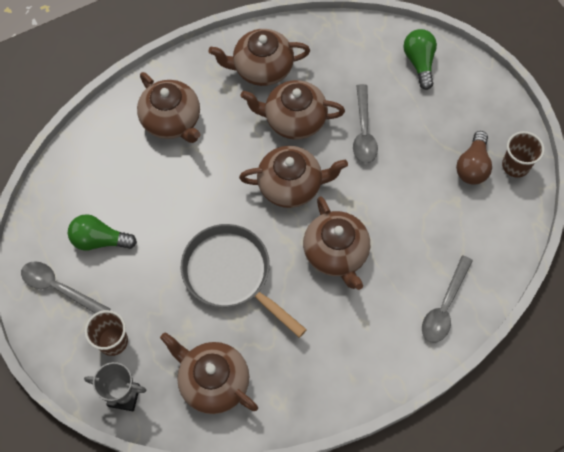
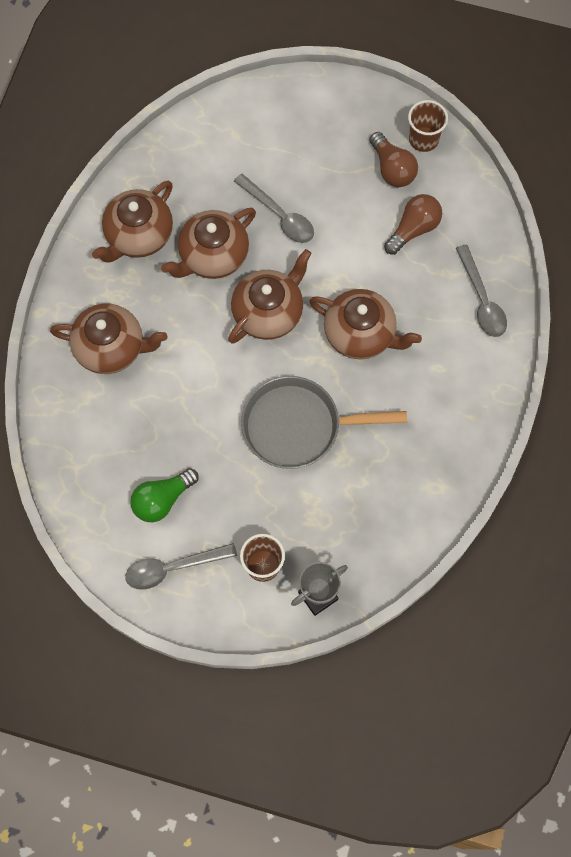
camera: 45 degrees left, 5 degrees up
brown teapot [160,332,258,414] -> none
green light bulb [403,29,437,90] -> none
none -> brown light bulb [384,194,442,255]

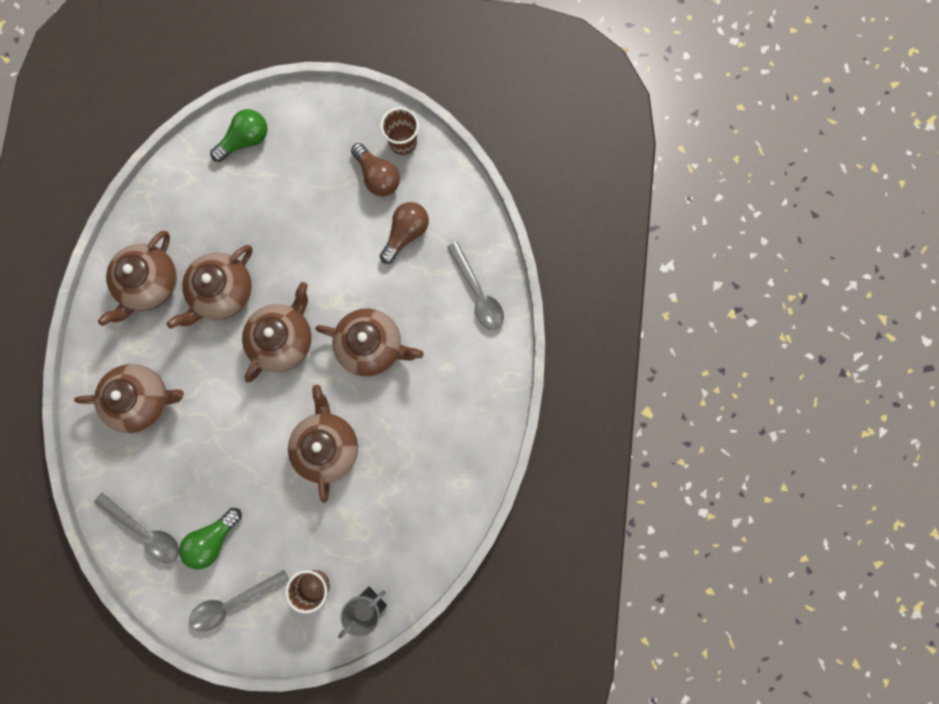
camera: 10 degrees left, 10 degrees up
grey spoon [234,174,314,243] -> grey spoon moved to [94,493,179,563]
grey pan [241,376,407,469] -> brown teapot [288,385,358,503]
none -> green light bulb [210,109,268,162]

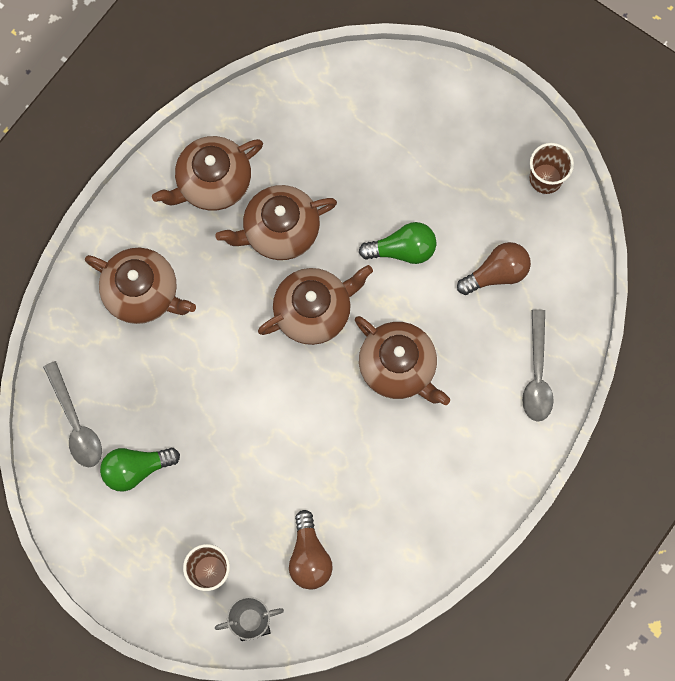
camera: 30 degrees right, 5 degrees down
grey spoon [189,570,289,632] -> none
green light bulb [210,109,268,162] -> green light bulb moved to [359,222,436,264]
brown teapot [288,385,358,503] -> none
brown light bulb [351,143,400,196] -> brown light bulb moved to [289,510,333,590]

